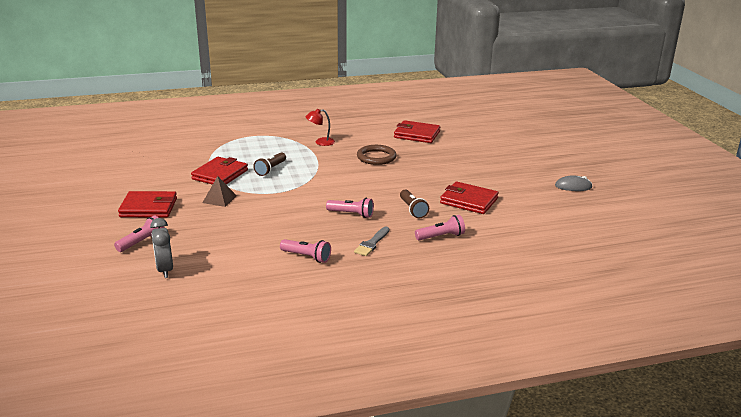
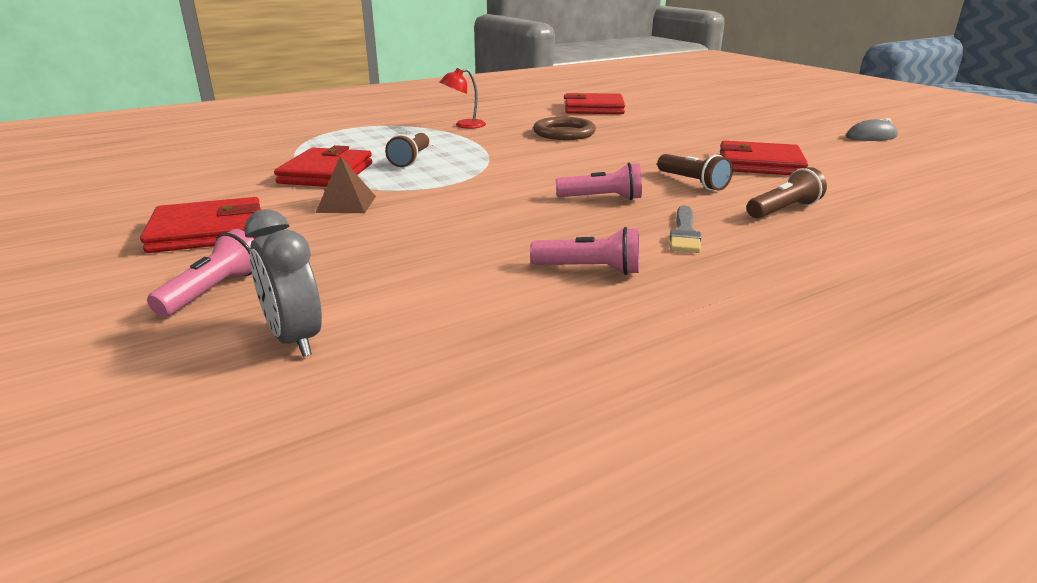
camera: 15 degrees left, 0 degrees up
pink flashlight [415,215,465,240] -> brown flashlight [747,167,827,219]

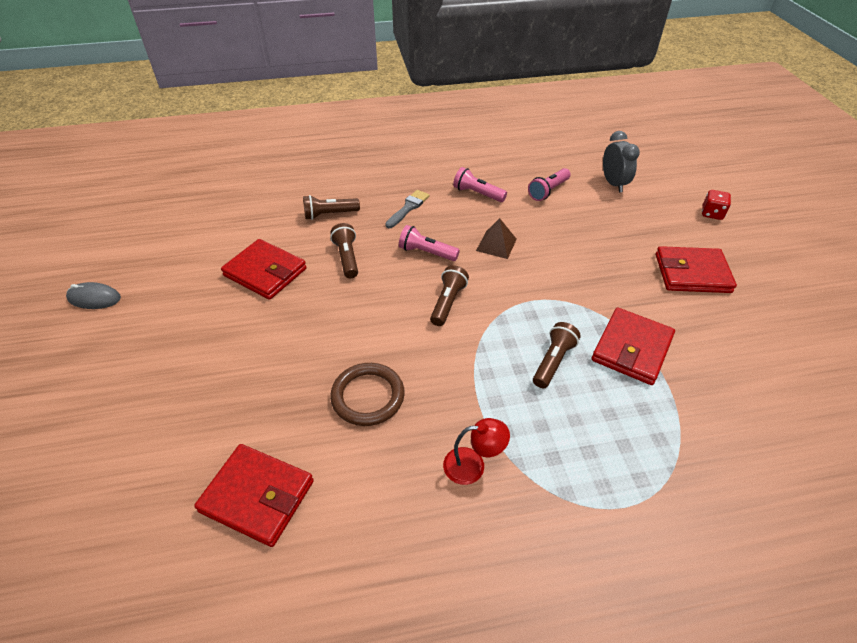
camera: 160 degrees left, 20 degrees up
pink flashlight [147,229,254,317] -> pink flashlight moved to [528,168,571,201]
brown pyramid [315,156,376,213] -> brown pyramid moved to [476,218,517,259]
none -> brown flashlight [430,265,469,326]
none -> red dice [702,190,731,220]

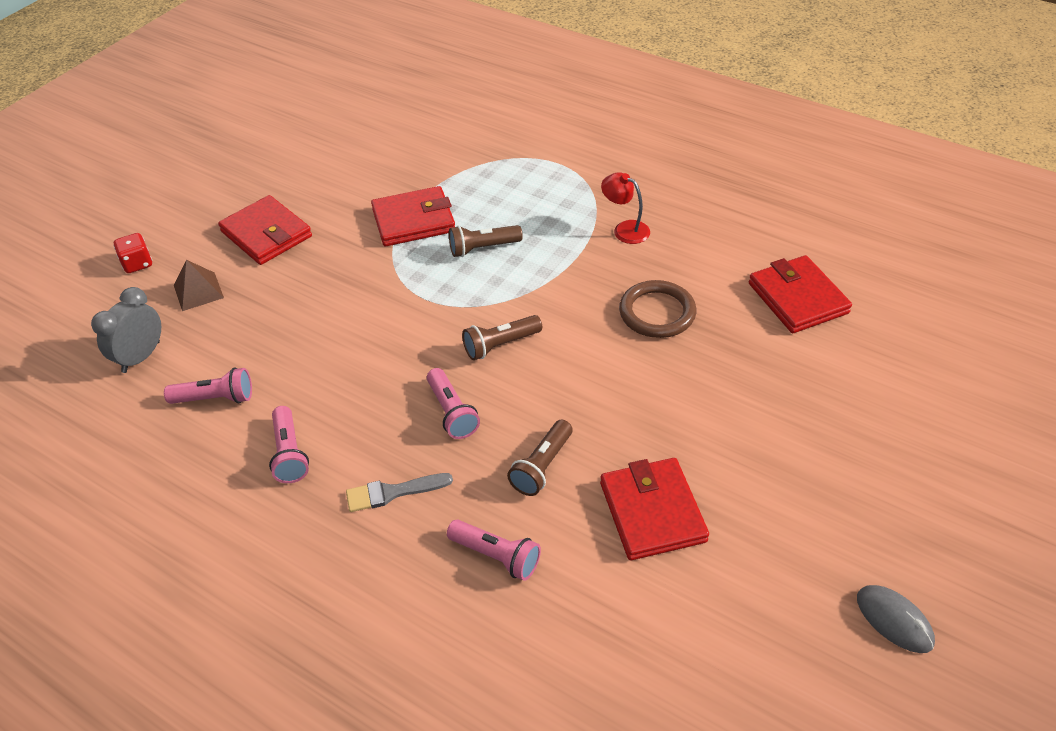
camera: 135 degrees left, 0 degrees up
brown flashlight [303,195,360,220] -> pink flashlight [447,519,541,581]
brown pyramid [476,218,517,259] -> brown pyramid moved to [174,260,224,311]

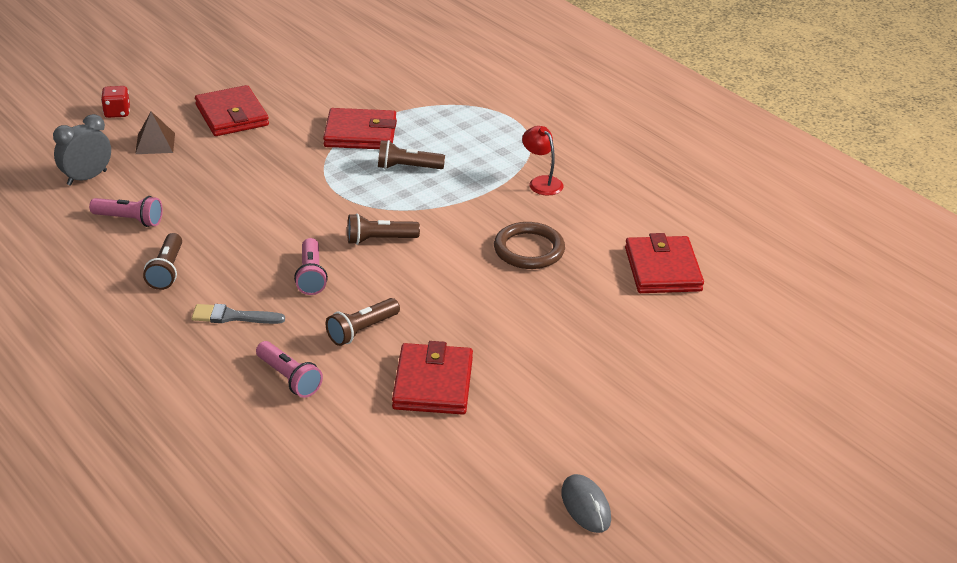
camera: 15 degrees right, 10 degrees down
pink flashlight [269,406,309,483] -> brown flashlight [143,233,182,290]

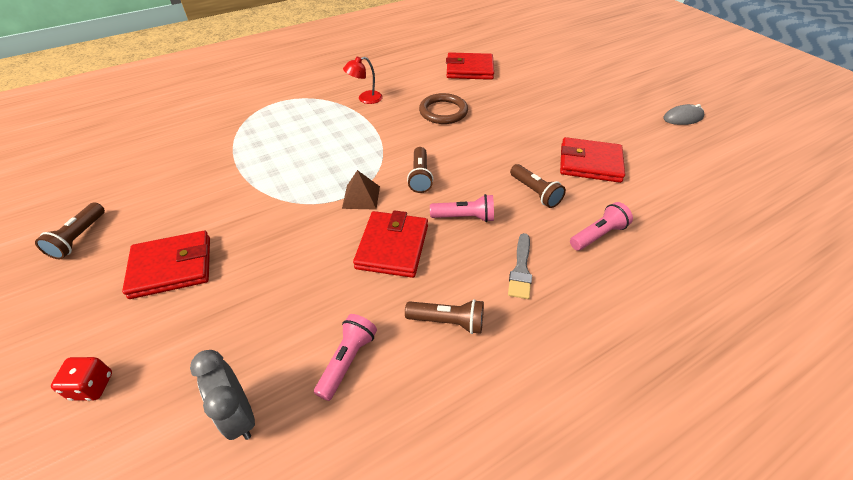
camera: 80 degrees left, 10 degrees up
brown pyramid [135,111,175,154] -> brown pyramid moved to [342,170,380,209]
red wallet [323,108,397,149] -> red wallet moved to [353,210,428,278]
brown flashlight [378,140,445,169] -> brown flashlight moved to [35,202,105,259]

